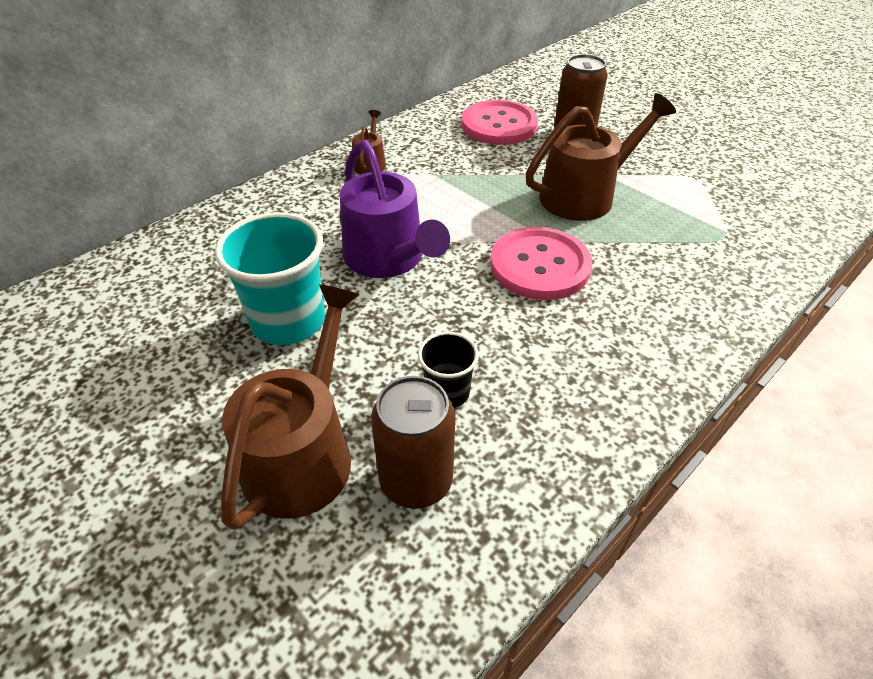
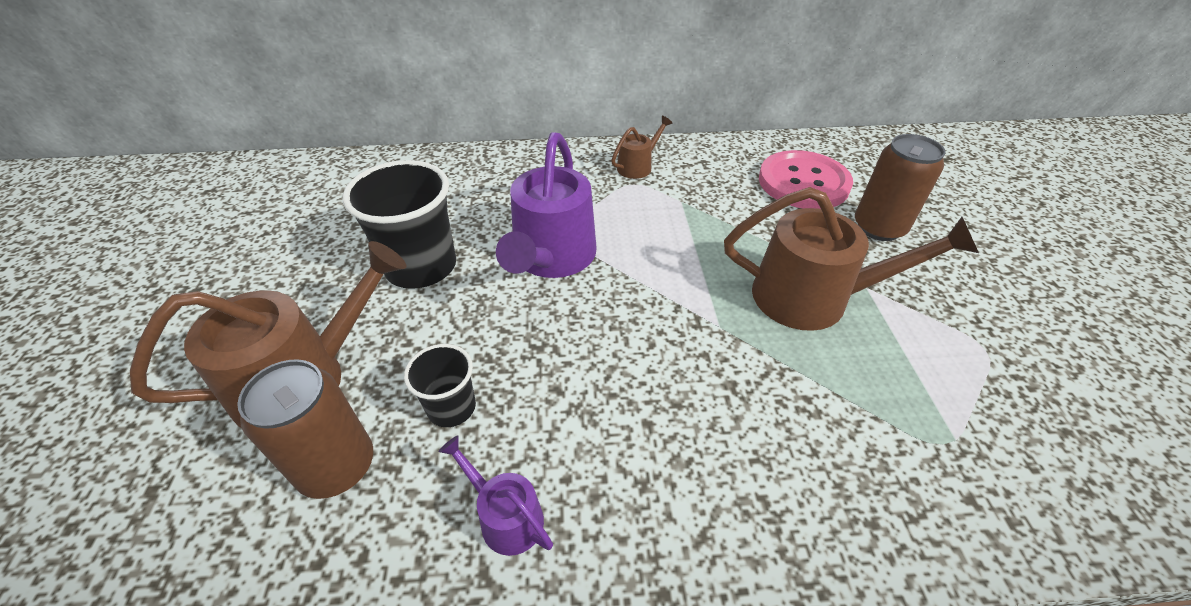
camera: 40 degrees right, 0 degrees up
turquoise cup [215,212,325,345] -> black cup [343,160,456,289]
pink button [490,227,592,300] -> none
none -> purple watering can [438,436,553,556]

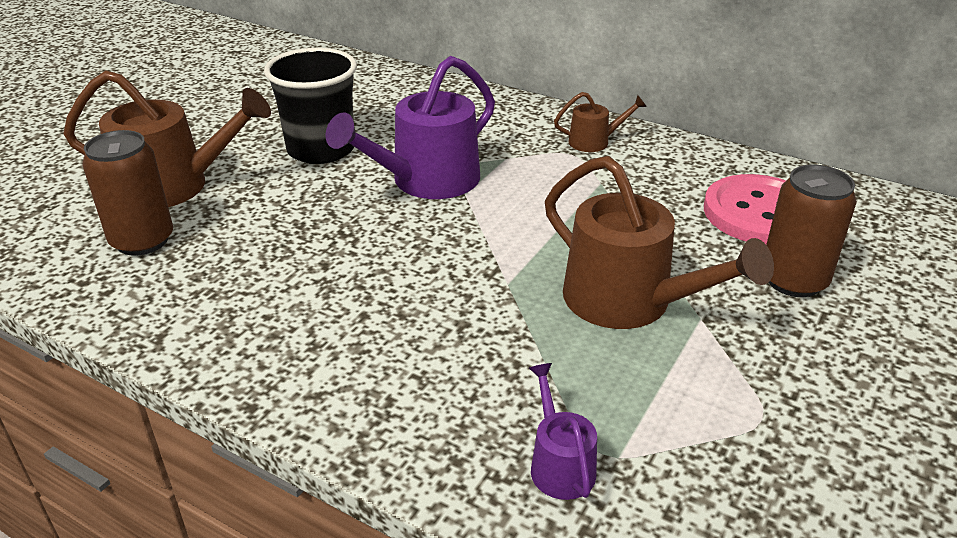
camera: 35 degrees right, 10 degrees down
black cup [404,344,476,427] -> none
purple watering can [438,436,553,556] -> purple watering can moved to [529,363,597,500]

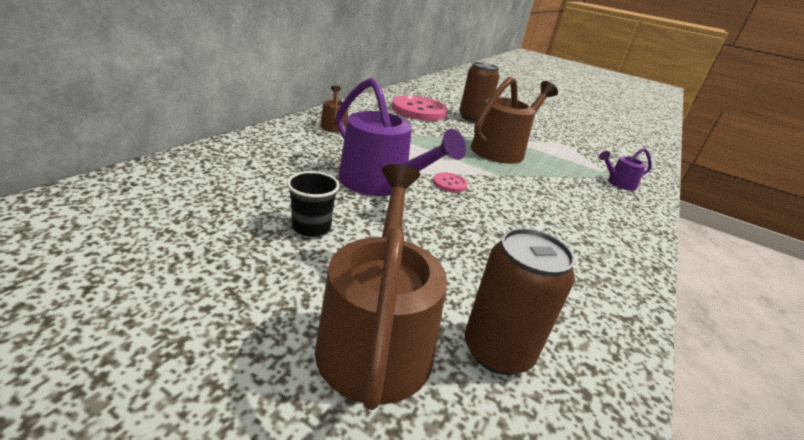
camera: 95 degrees left, 5 degrees down
black cup [264,48,357,164] -> black cup [287,171,340,237], size x0.54
none -> pink button [433,172,468,193]

